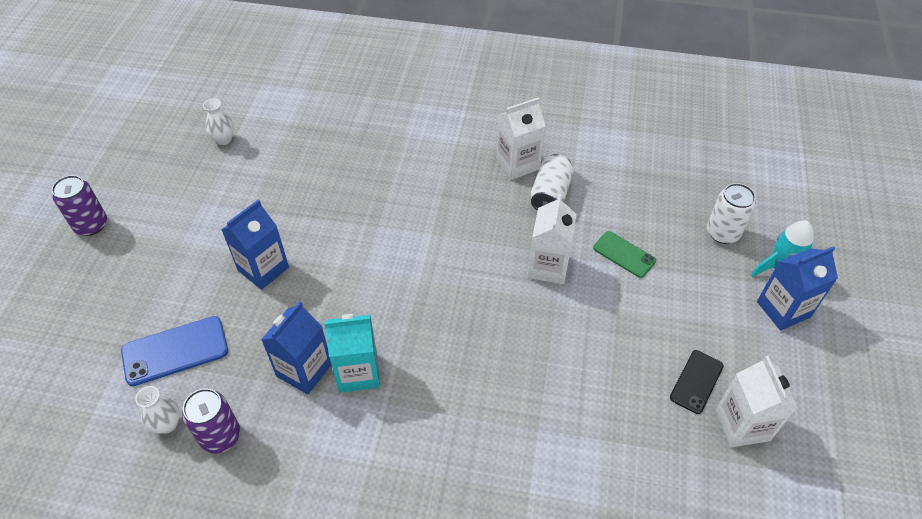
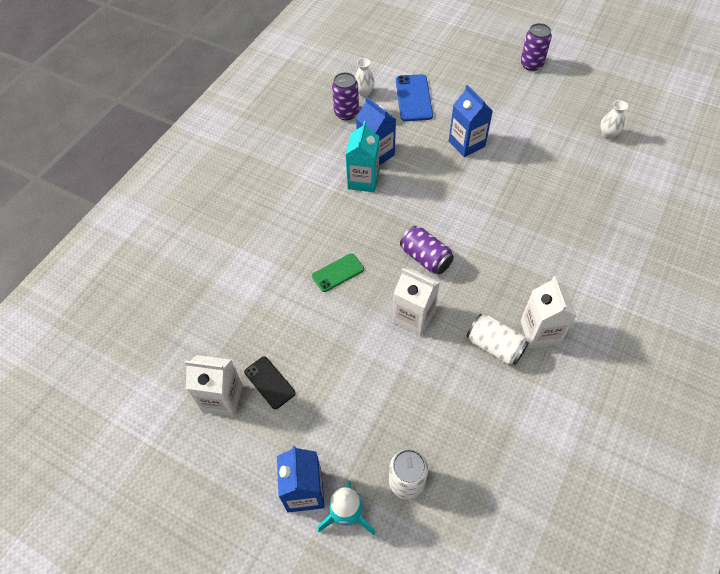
camera: 110 degrees right, 5 degrees up
green phone [593,231,656,278] -> green phone moved to [312,253,364,292]
none -> purple can [400,226,454,274]

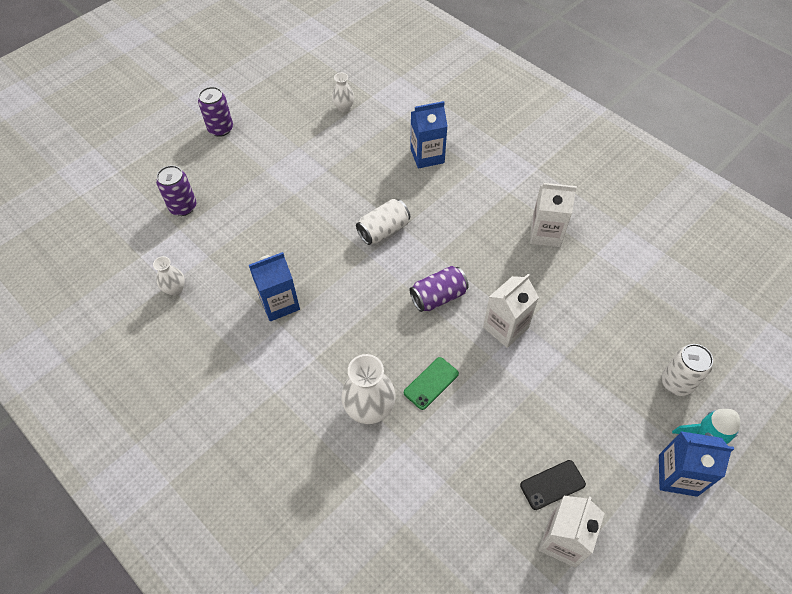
camera: 75 degrees left, 0 degrees up
green phone [312,253,364,292] -> green phone turned 60 degrees clockwise [404,357,459,410]
purple can [332,72,359,120] -> purple can moved to [156,165,197,216]
turquoise carton [345,121,379,192] -> none
blue phone [396,74,433,121] -> none
blue carton [449,85,493,157] -> blue carton moved to [410,101,448,169]
white can [467,314,529,365] -> white can moved to [356,199,410,245]
none -> white vase [341,354,396,424]

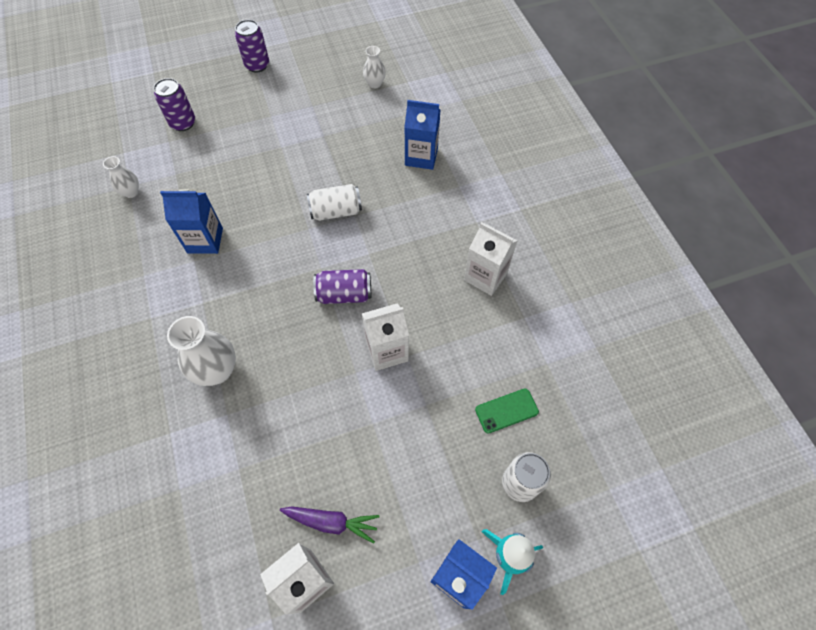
camera: 25 degrees right, 5 degrees up
green phone [404,357,459,410] -> green phone moved to [475,389,539,434]
black phone [520,460,586,510] -> purple carrot [280,506,380,543]

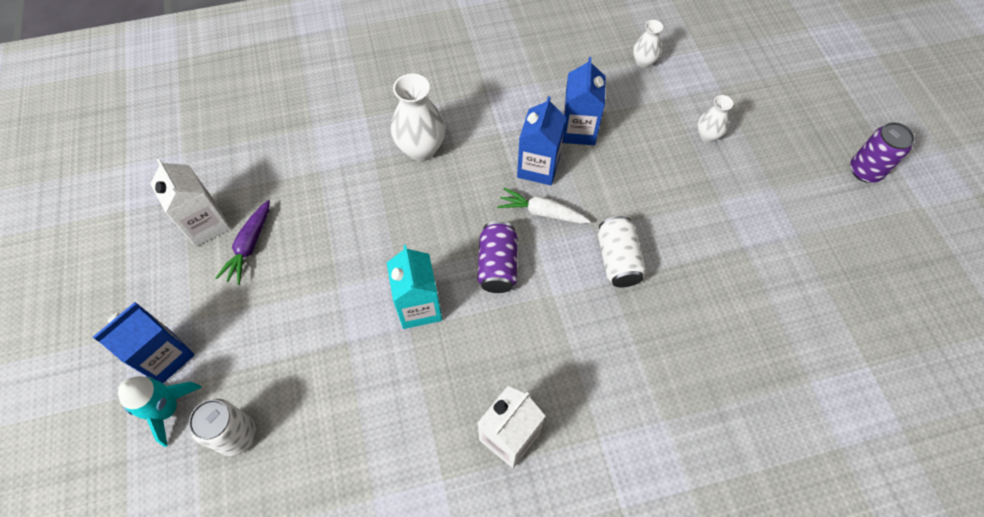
camera: 95 degrees right, 0 degrees up
purple can [154,78,195,131] -> none
white carton [362,303,409,371] -> turquoise carton [386,245,442,329]
white vase [363,46,386,89] -> white vase moved to [698,95,733,142]
blue carton [404,100,441,170] -> blue carton moved to [517,96,566,185]
green phone [475,389,539,434] -> none
none -> white carrot [497,188,591,224]

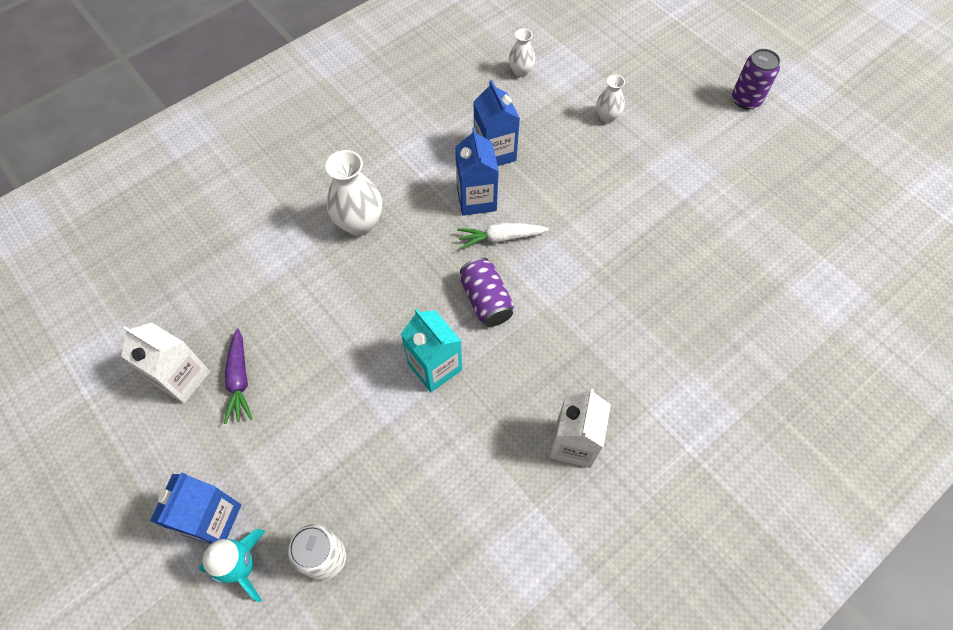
camera: 25 degrees left, 0 degrees up
white can [598,216,646,287] -> none

